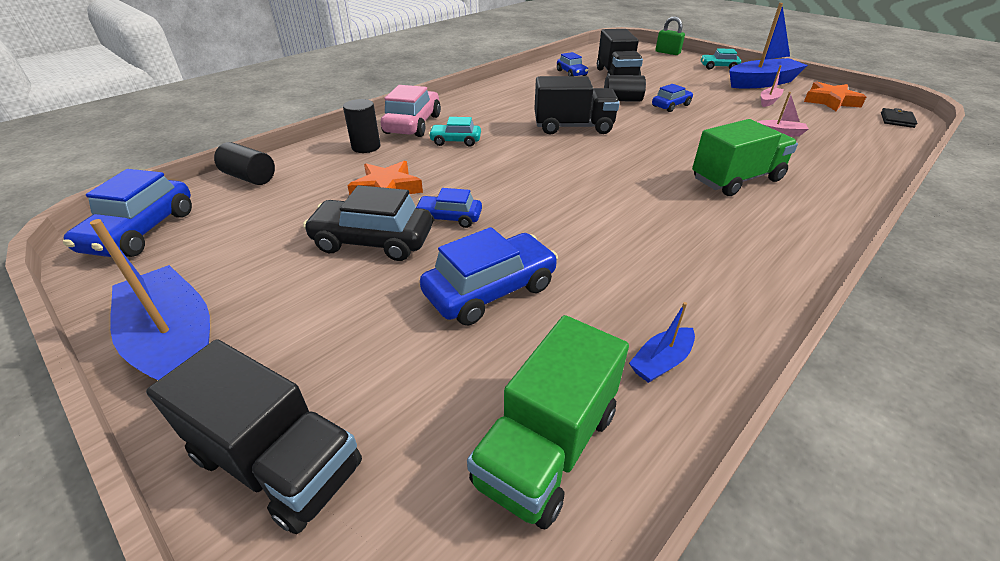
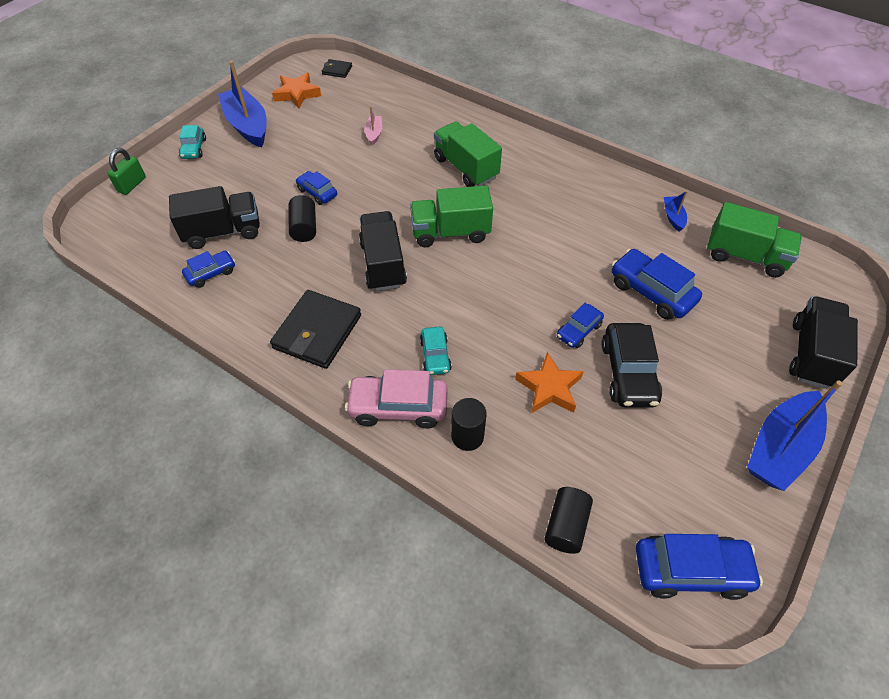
camera: 100 degrees left, 15 degrees up
blue car [416,188,482,228] -> blue car turned 45 degrees clockwise [557,303,604,348]
blue boat [629,302,695,383] -> blue boat turned 135 degrees counterclockwise [664,191,688,232]
pink boat [761,65,784,107] -> none
none -> black wallet [270,290,361,369]
none -> green truck [410,185,493,247]

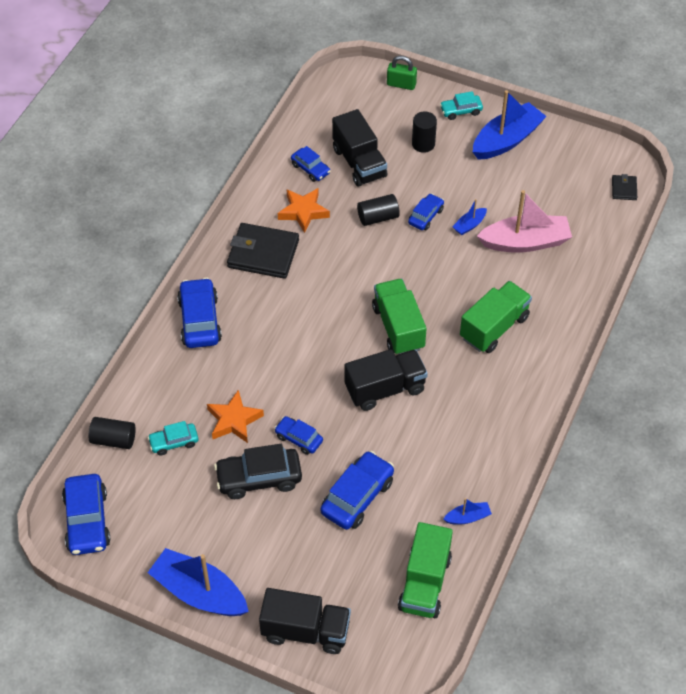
camera: 80 degrees right, 0 degrees up
orange star [272,73,321,108] -> orange star moved to [278,188,330,233]
pink car [345,369,448,429] -> blue car [177,278,222,348]
black truck [359,211,407,291] -> black truck moved to [345,349,428,411]
pink boat [365,106,382,146] -> pink boat [477,190,572,253], size x2.18
turquoise car [420,327,452,375] -> turquoise car moved to [148,421,198,455]
black cylinder [451,398,487,451] -> black cylinder moved to [412,111,437,153]
none -> blue boat [452,199,487,235]

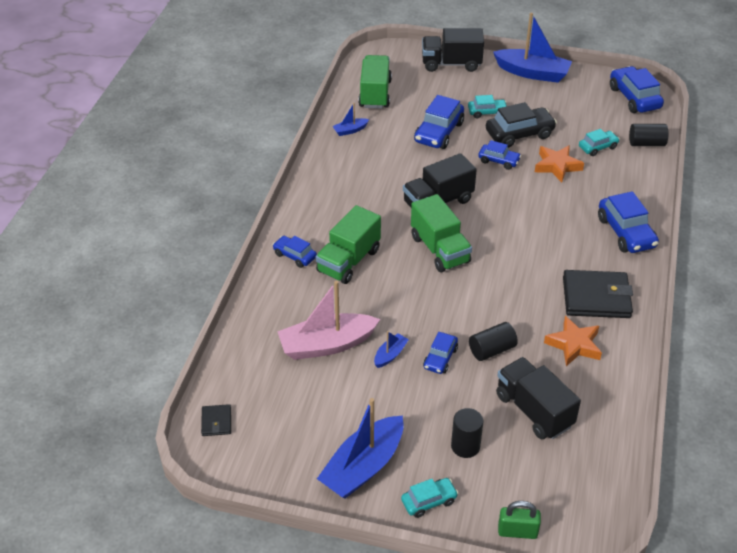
camera: 170 degrees right, 10 degrees down
blue car [291,146,330,182] -> blue car moved to [273,236,317,268]
none -> turquoise car [468,95,507,119]

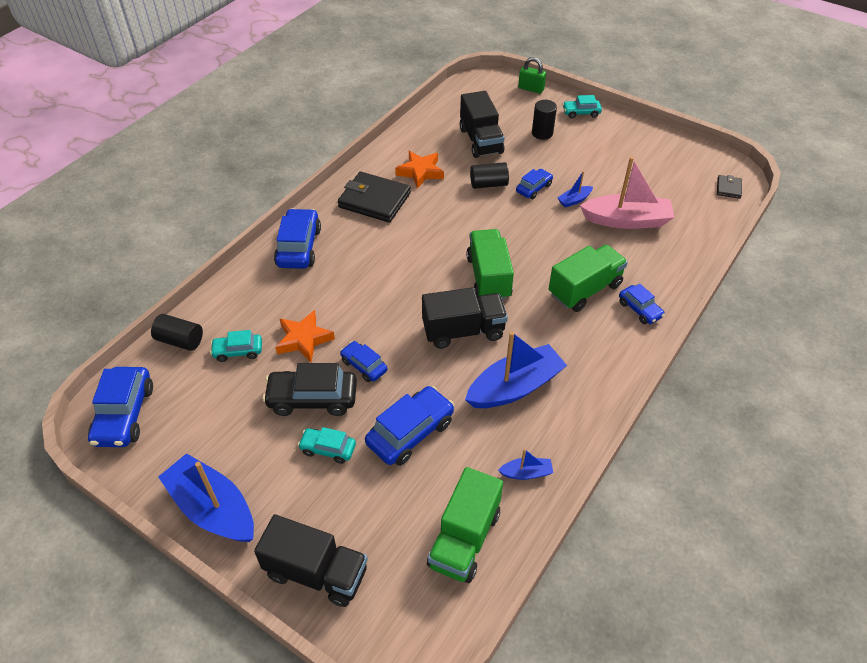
camera: 160 degrees left, 5 degrees up
blue boat [317,398,404,499] -> blue boat moved to [465,331,567,408]

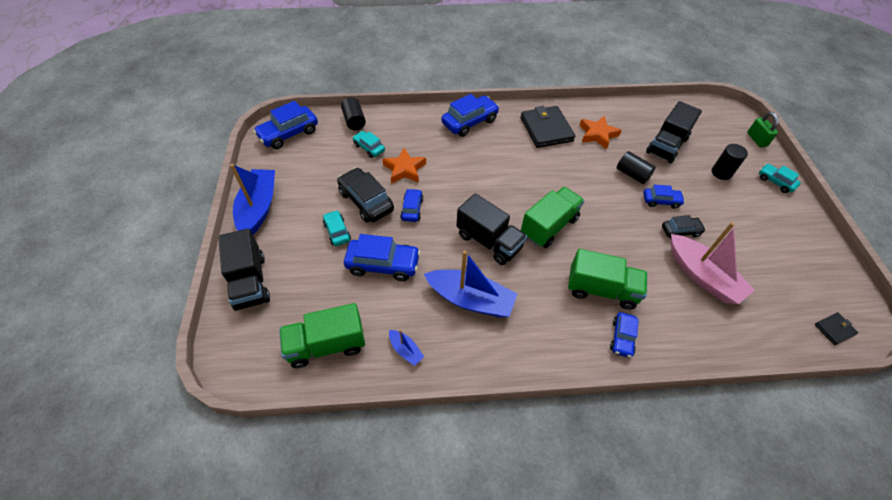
camera: 50 degrees right, 5 degrees up
blue boat [557,171,593,208] -> black car [662,215,706,239]

